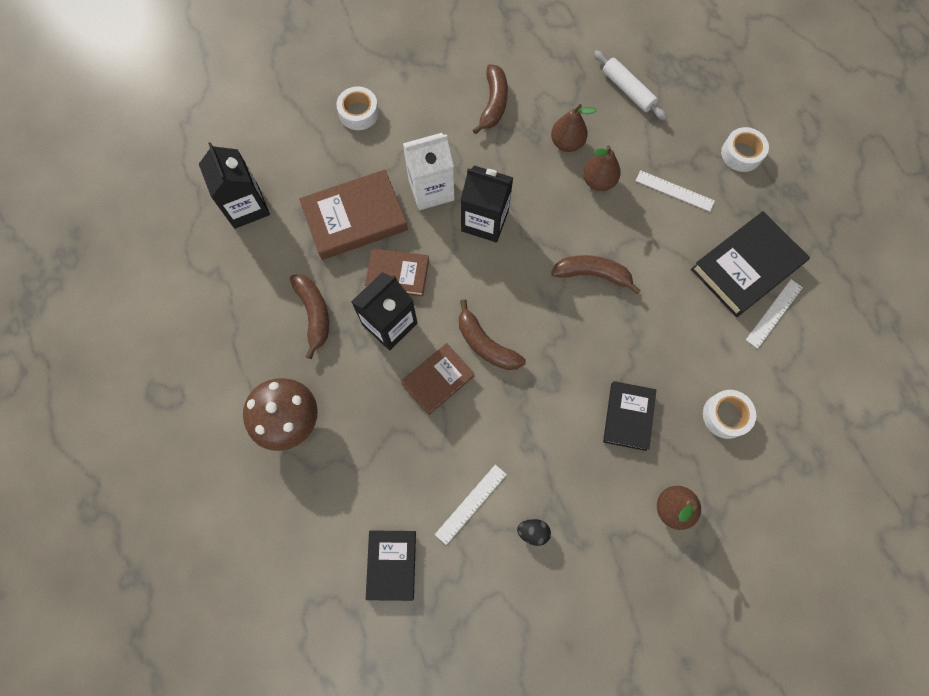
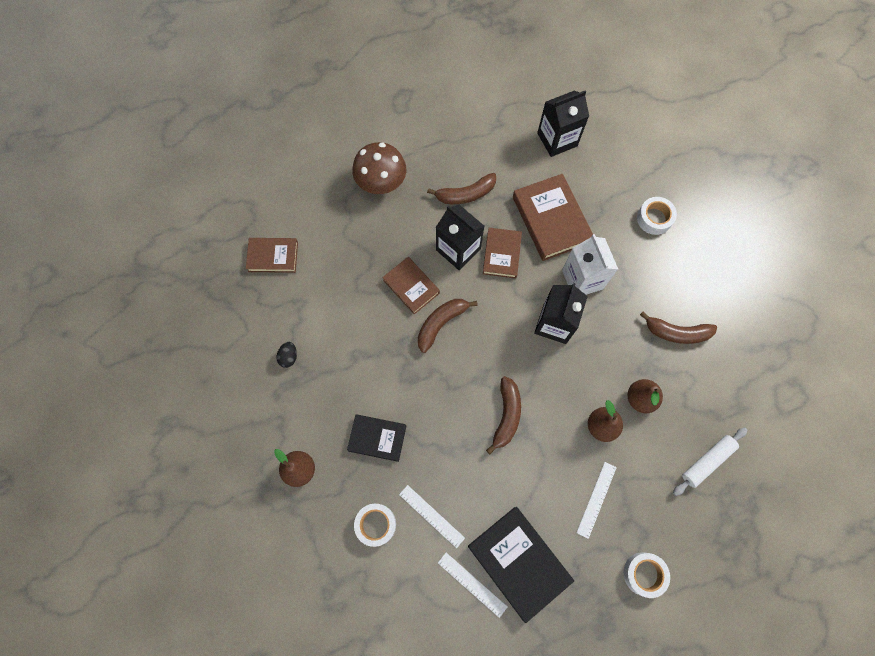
camera: 90 degrees right, 0 degrees up
black book [366,530,416,601] -> brown book [246,238,298,273]
white ruler [435,465,507,545] -> white ruler moved to [399,485,465,548]

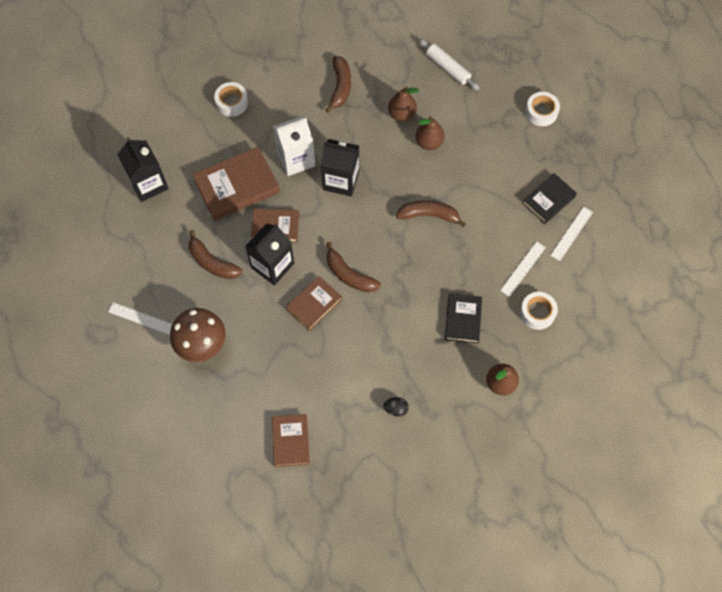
camera: 95 degrees left, 5 degrees down
brown banana [427,173,496,204] -> brown banana turned 150 degrees clockwise [189,230,243,279]
black book [468,507,574,623] -> black book [522,173,577,224], size x0.62
white ruler [576,462,617,539] -> white ruler moved to [108,302,173,335]

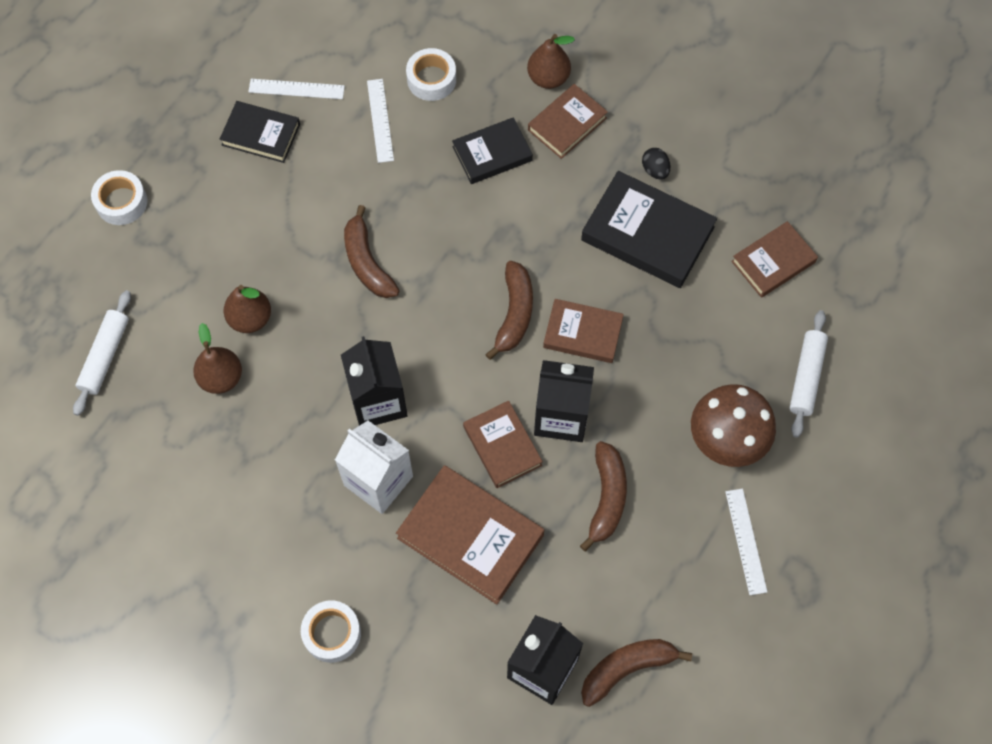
camera: 120 degrees left, 0 degrees up
brown banana [326,56,351,113] -> brown banana moved to [581,639,692,707]
white ruler [500,241,546,297] -> white ruler turned 75 degrees clockwise [367,79,394,163]
none -> brown book [528,84,608,159]
none -> black book [581,171,717,288]
none -> white rolling pin [789,310,828,438]

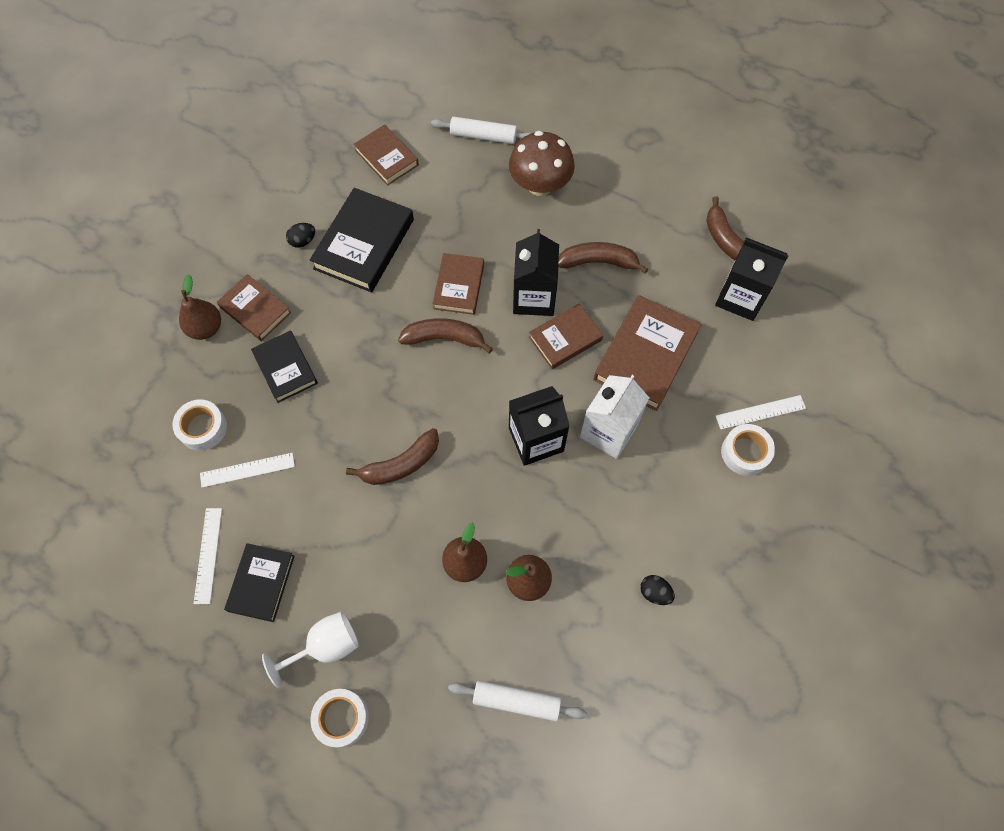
camera: 95 degrees left, 0 degrees up
white ruler [725,489,767,595] -> white ruler moved to [716,395,806,429]
none -> white goblet [262,611,359,688]
none -> black egg [640,575,675,605]

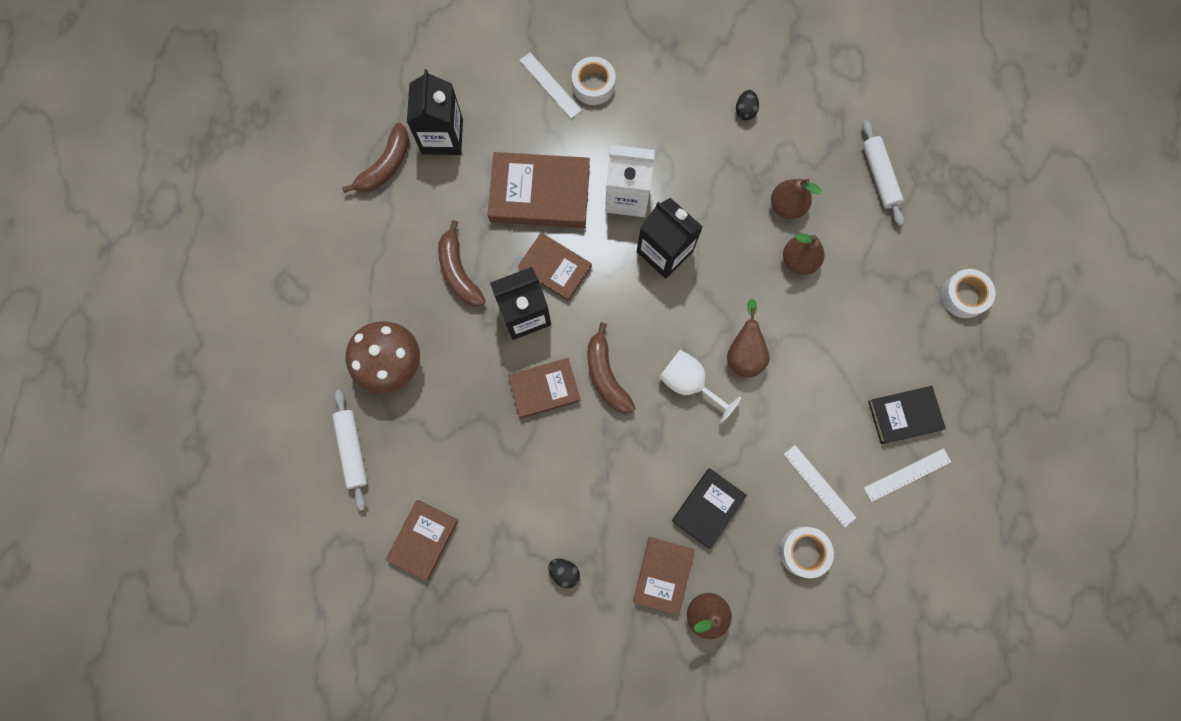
camera: 115 degrees left, 10 degrees up
white goblet [262,611,359,688] -> white goblet moved to [659,350,741,423]
black book [310,188,414,293] -> none
brown banana [346,428,439,485] -> brown pear [727,299,770,378]

